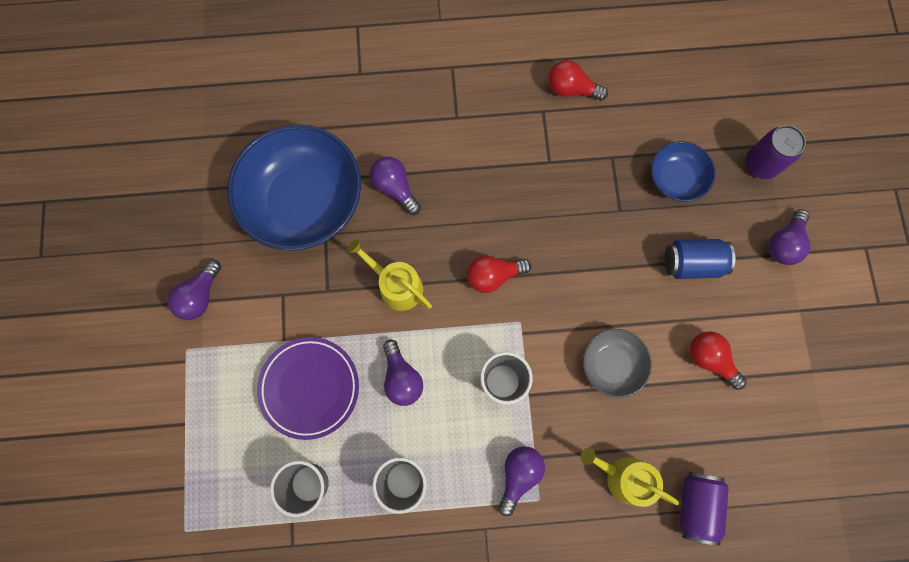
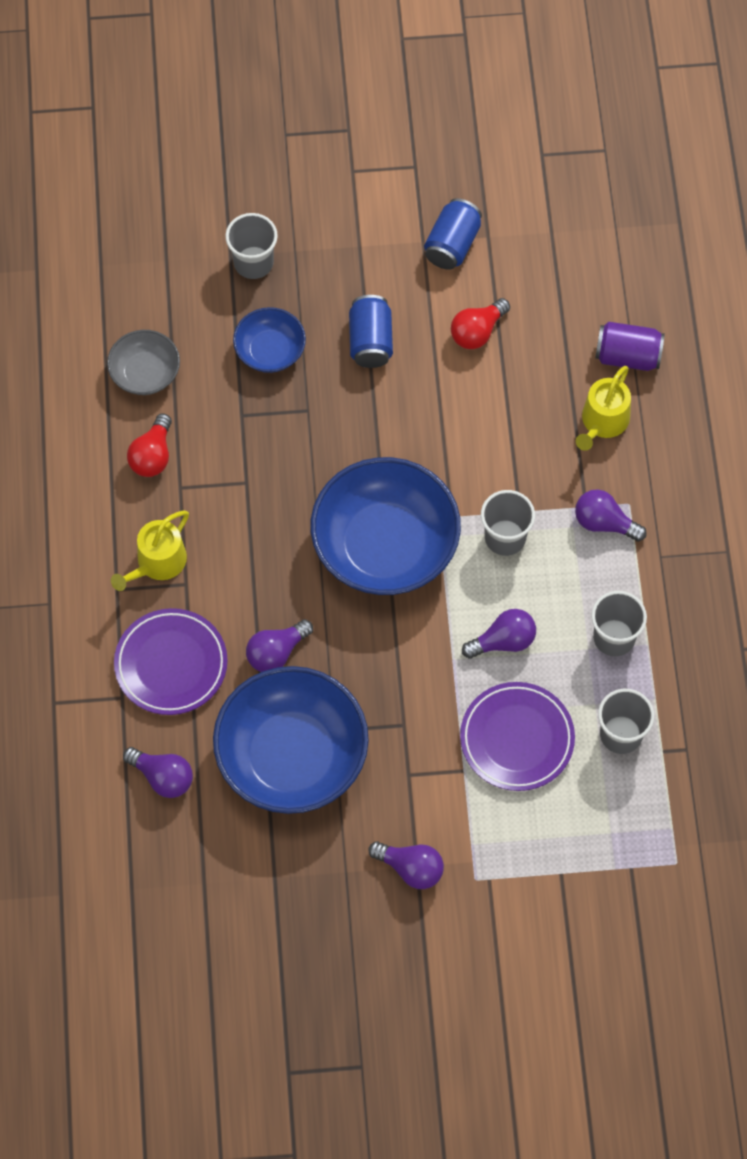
camera: 90 degrees left, 10 degrees down
yellow watering can [347,239,432,311] -> yellow watering can moved to [111,511,189,591]
red light bulb [467,255,531,293] -> blue bowl [311,457,461,595]
grey bowl [583,329,652,398] -> grey bowl moved to [107,330,180,395]
purple can [746,125,806,179] -> grey cup [225,213,278,279]
purple light bulb [769,209,810,265] -> purple light bulb moved to [123,747,193,798]
none -> purple plate [114,608,228,715]
none -> blue can [424,198,482,270]

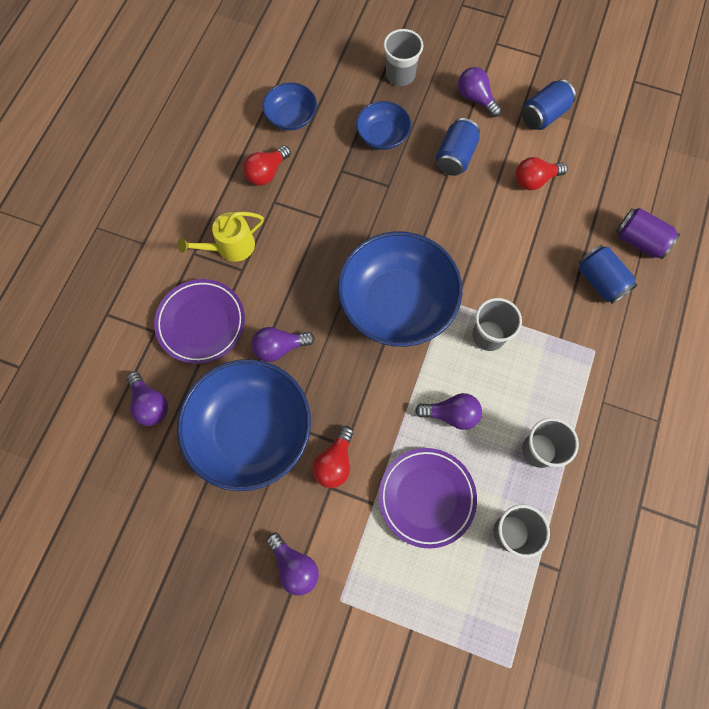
camera: 25 degrees right, 5 degrees up
grey bowl [107,330,180,395] -> blue bowl [262,82,317,131]
purple light bulb [575,490,647,542] -> purple light bulb moved to [458,67,502,117]
yellow watering can [576,366,631,451] -> blue can [578,245,637,304]
none -> red light bulb [313,426,353,488]

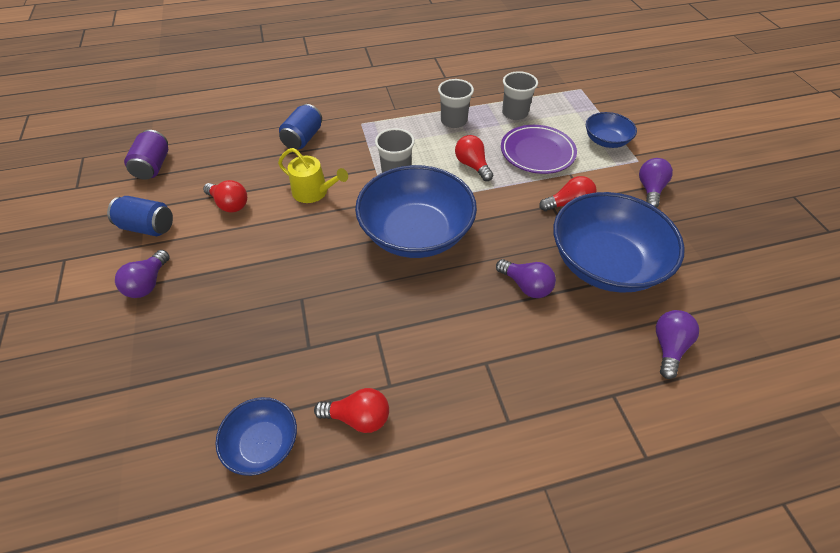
camera: 125 degrees left, 20 degrees down
purple plate [154,279,245,364] -> none
yellow watering can [178,212,264,262] -> yellow watering can moved to [278,148,348,203]
blue bowl [356,101,411,150] -> blue bowl moved to [586,112,637,148]
grey cup [383,29,423,86] -> none
purple light bulb [415,393,482,430] -> red light bulb [455,135,493,181]
blue can [436,118,480,176] -> none
purple can [616,208,680,259] -> purple can moved to [124,130,168,180]

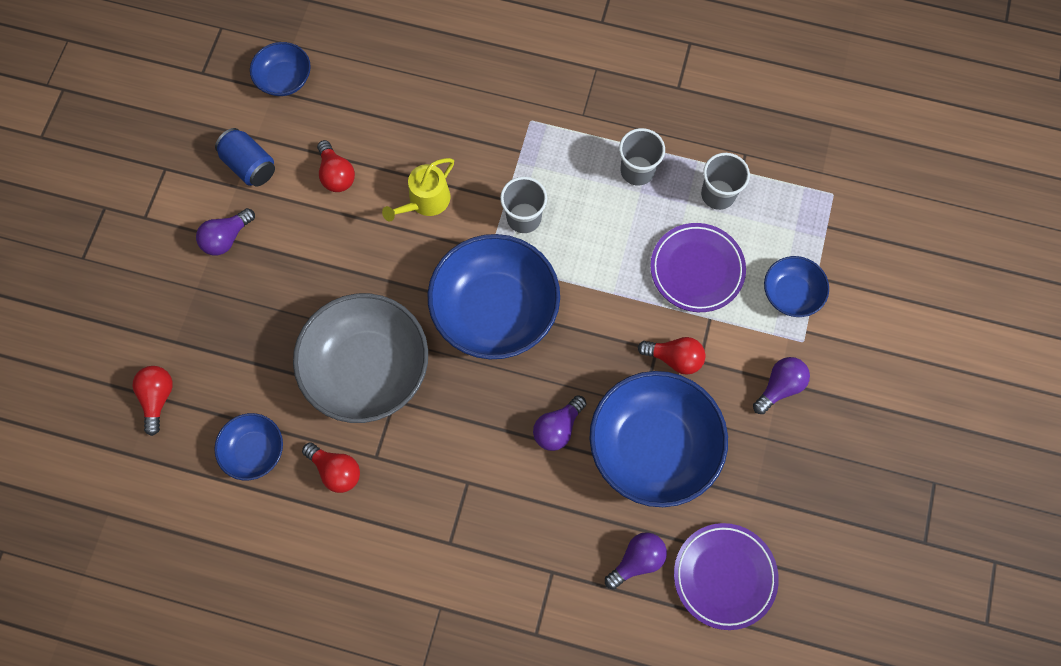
camera: 30 degrees right, 20 degrees up
purple can [124,130,168,180] -> blue bowl [250,42,311,96]
yellow watering can [278,148,348,203] -> yellow watering can turned 75 degrees clockwise [382,158,454,221]
blue can [279,104,322,149] -> none
red light bulb [455,135,493,181] -> red light bulb moved to [132,366,173,436]
purple light bulb [496,259,556,298] -> purple light bulb turned 60 degrees clockwise [533,395,586,451]
none -> grey bowl [293,293,428,423]
none -> purple plate [674,523,779,630]

